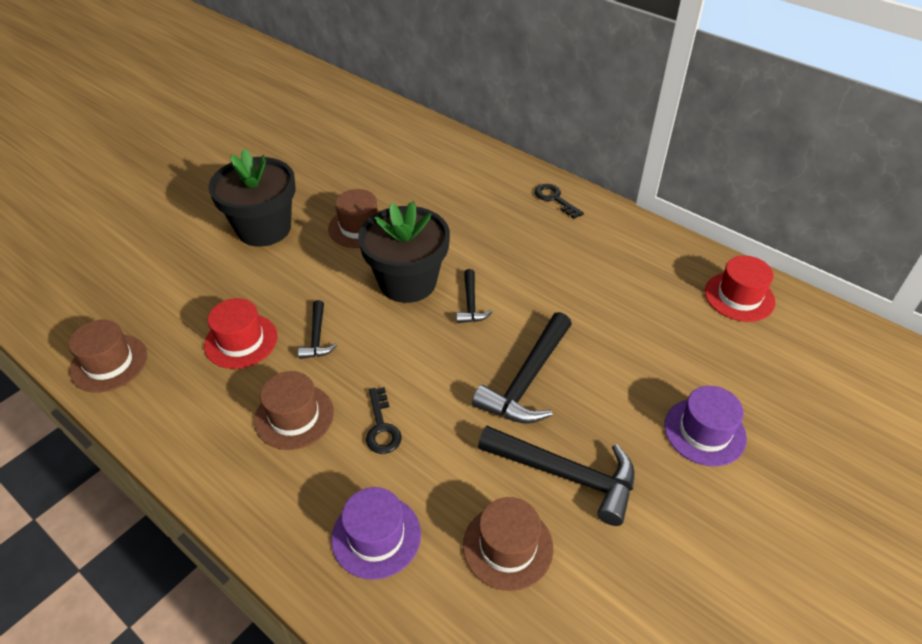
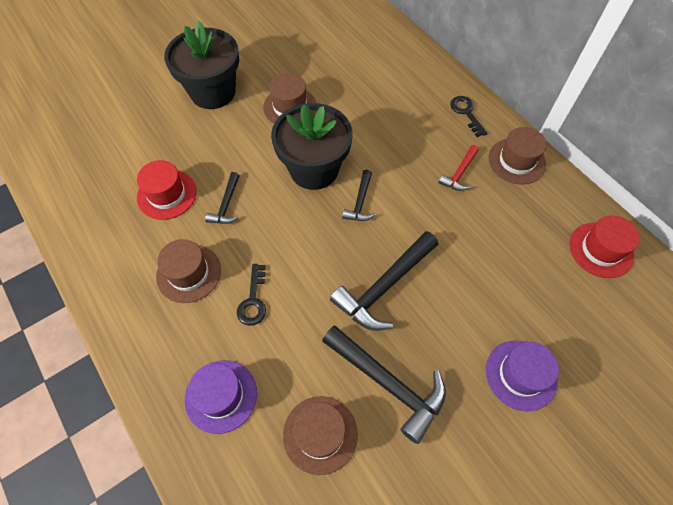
camera: 15 degrees right, 15 degrees up
brown hat [68,320,147,393] -> brown hat moved to [488,127,547,184]
none -> red hammer [439,145,479,191]

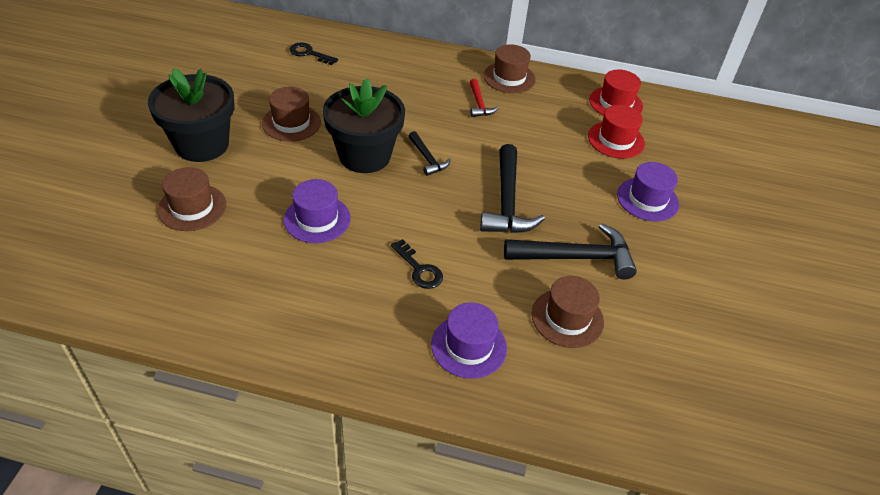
camera: 45 degrees left, 15 degrees down
red hat [137,160,197,220] -> red hat moved to [588,105,645,159]
brown hat [156,239,221,303] -> brown hat moved to [157,167,226,231]
black hammer [205,172,240,224] -> purple hat [284,179,351,243]
black key [450,96,487,137] -> black key moved to [289,42,338,65]

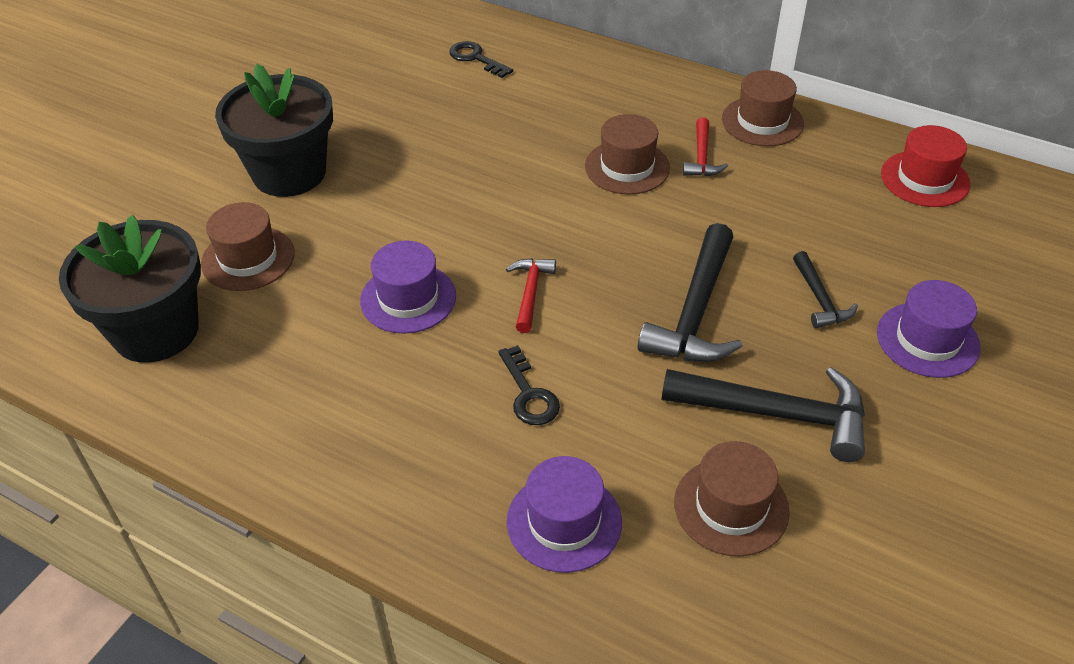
camera: 20 degrees right, 0 degrees up
brown hat [262,87,321,141] -> brown hat moved to [585,114,670,194]
black flower pot [323,78,405,173] -> black flower pot moved to [59,215,201,363]
black hammer [408,131,451,176] -> black hammer moved to [793,251,858,328]
red hat [588,105,645,159] -> none
none -> red hammer [506,258,556,333]

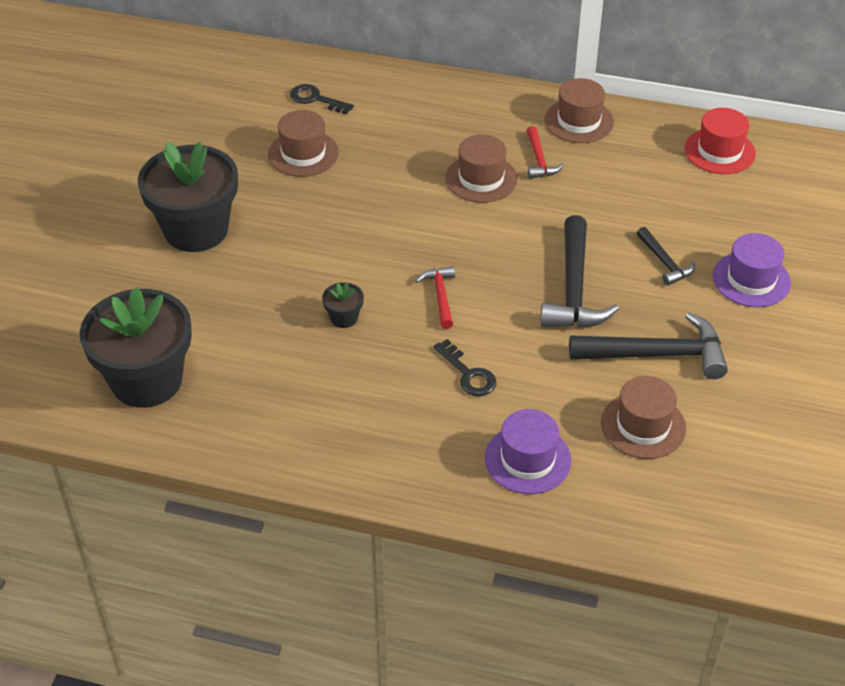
camera: 15 degrees left, 0 degrees up
brown hat [201,202,295,291] -> brown hat moved to [268,110,339,177]
purple hat [360,241,456,334] -> black flower pot [322,283,364,328]

